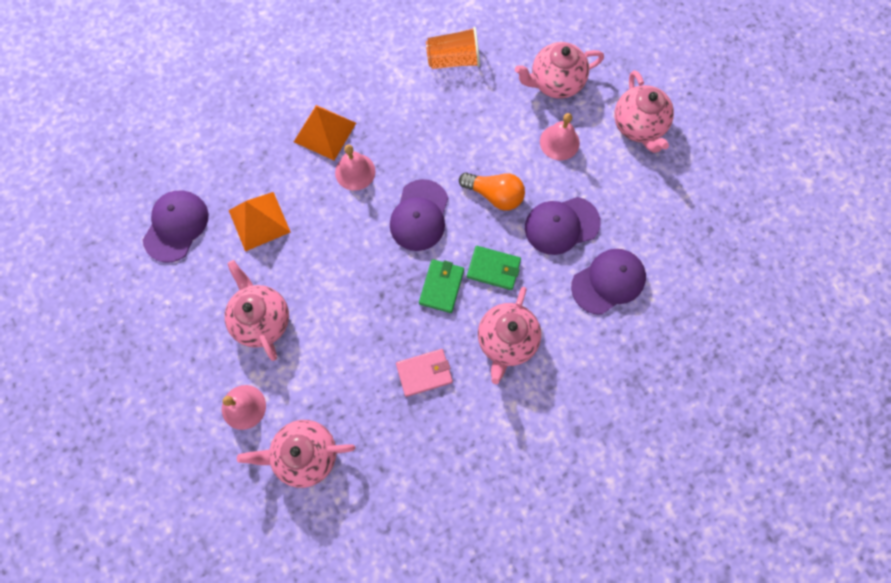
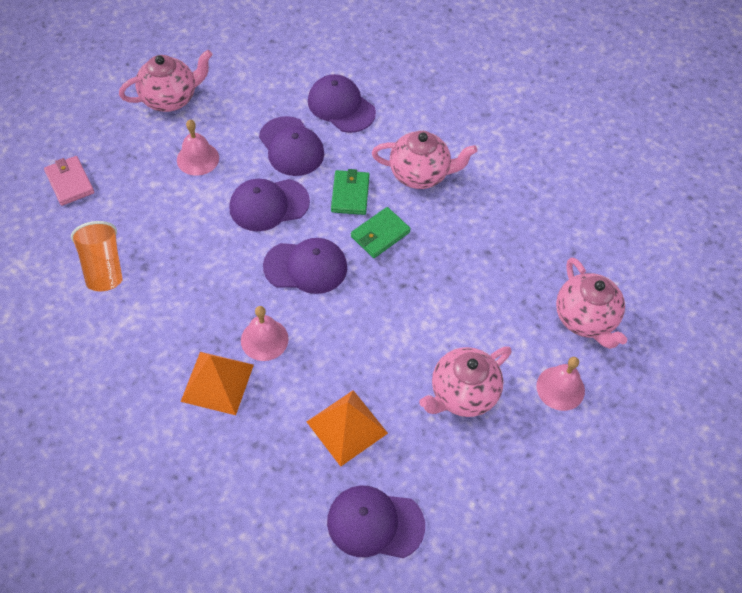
camera: 105 degrees left, 15 degrees down
pink wallet [396,349,453,397] -> pink wallet moved to [44,156,94,206]
green wallet [419,259,464,313] -> green wallet turned 45 degrees counterclockwise [351,207,411,258]
orange light bulb [459,172,525,211] -> purple cap [229,179,310,231]
pink teapot [515,42,604,99] -> none

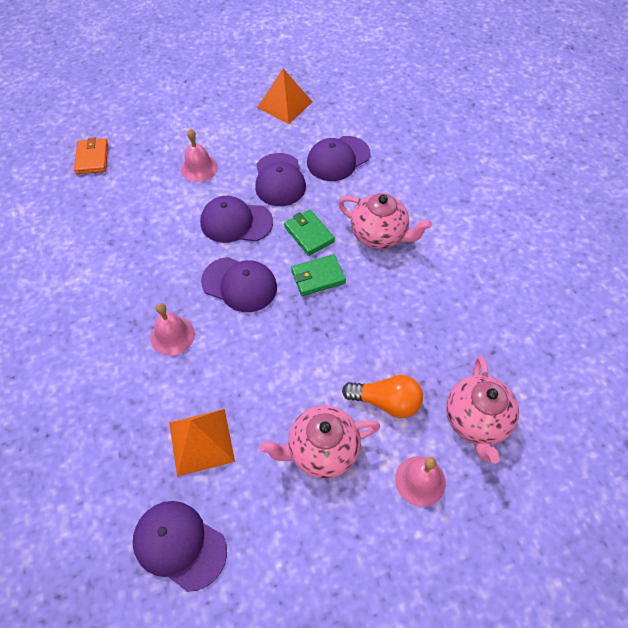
camera: 25 degrees right, 0 degrees up
pink wallet [44,156,94,206] -> orange wallet [74,137,108,174]
orange cup [71,221,123,291] -> none
pink teapot [119,50,213,112] -> none
orange pyramid [181,352,254,415] -> orange pyramid moved to [257,69,313,124]
purple cap [308,74,376,133] -> purple cap turned 105 degrees counterclockwise [307,136,370,181]
green wallet [331,169,370,215] -> green wallet turned 60 degrees counterclockwise [284,210,335,256]
none -> orange light bulb [342,375,423,418]

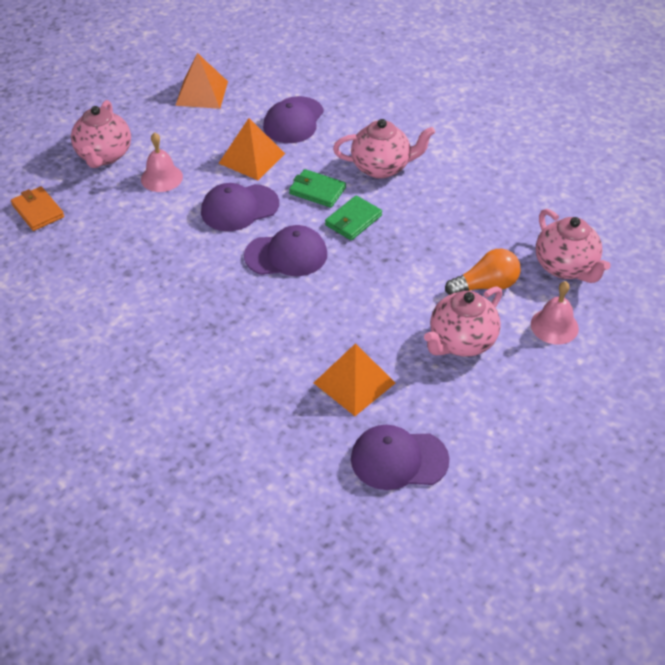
camera: 30 degrees left, 10 degrees down
pink bell [150,303,195,356] -> none
purple cap [255,153,306,206] -> orange pyramid [218,118,285,180]
none -> pink teapot [71,100,131,168]

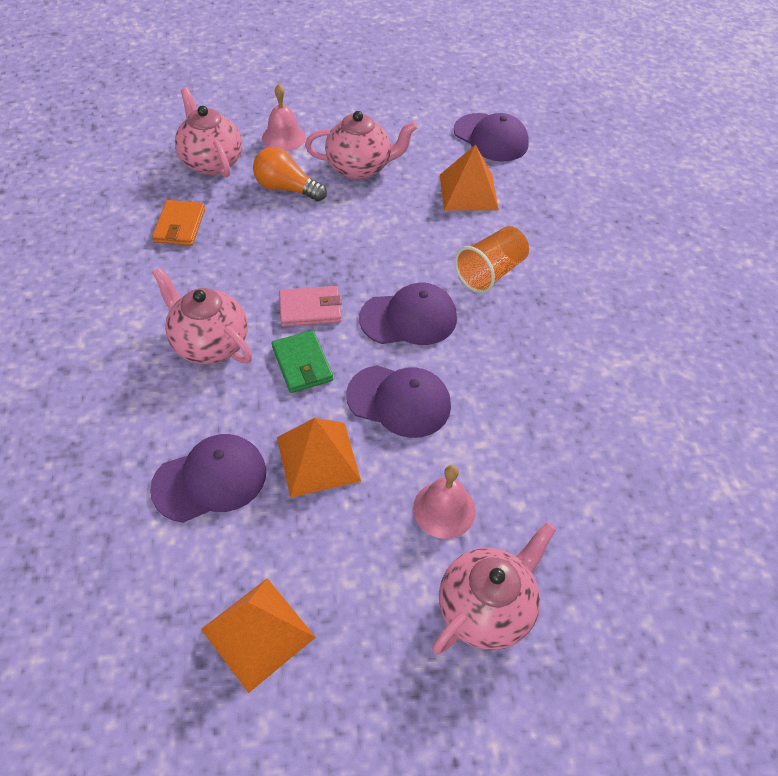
camera: 140 degrees left, 5 degrees up
orange wallet [11,186,64,231] -> orange wallet moved to [152,200,205,246]
purple cap [244,225,327,276] -> purple cap turned 135 degrees clockwise [359,283,457,345]
green wallet [325,195,382,240] -> pink wallet [279,286,342,327]
pink teapot [536,209,611,283] -> pink teapot turned 45 degrees counterclockwise [175,88,242,177]
none -> orange cup [455,226,529,293]

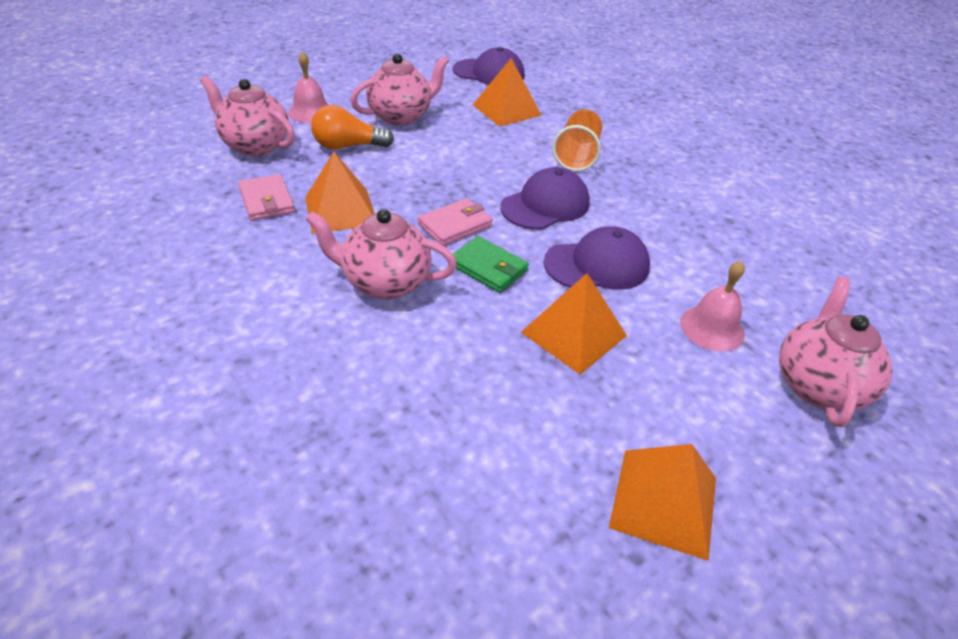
camera: 30 degrees left, 10 degrees down
purple cap [150,434,266,523] -> none
orange wallet [152,200,205,246] -> pink wallet [238,174,295,221]
none -> orange pyramid [305,152,375,234]

